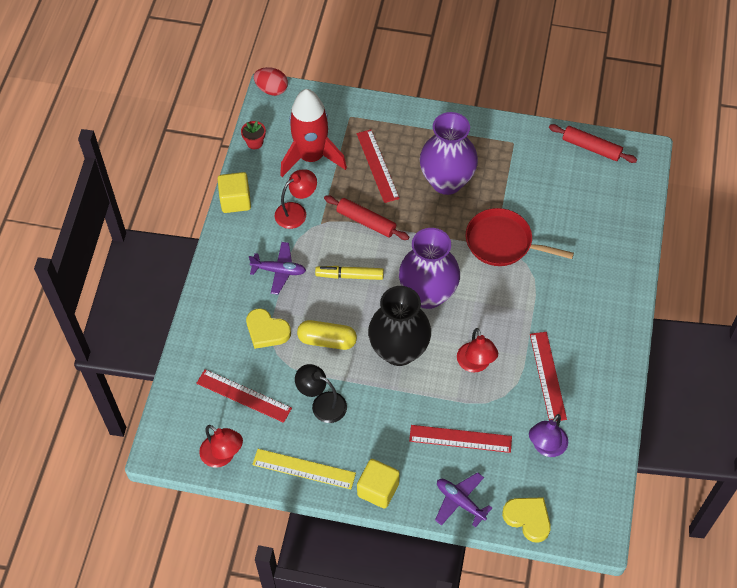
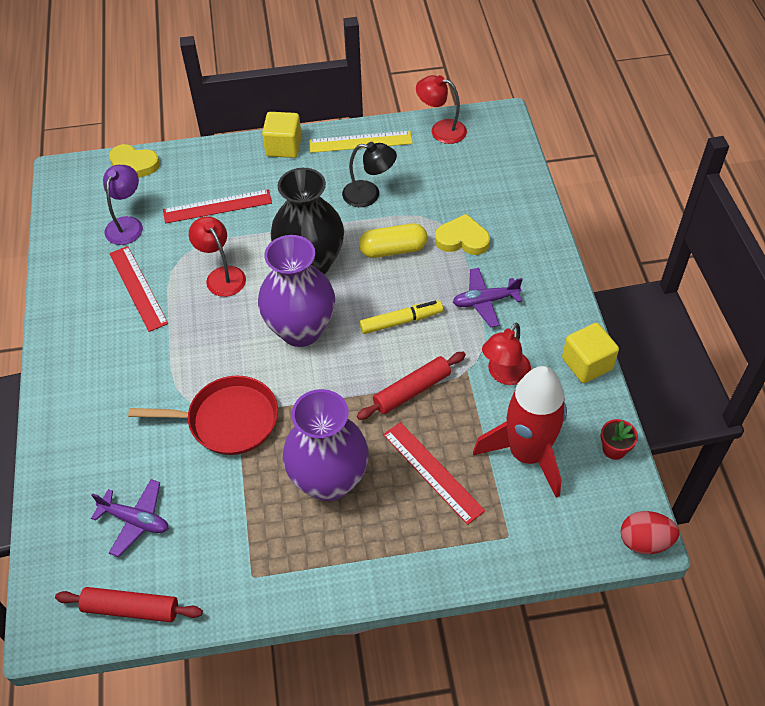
camera: 160 degrees right, 5 degrees down
red ruler [196,369,292,423] -> none
red rolling pin [324,195,409,240] -> red rolling pin turned 45 degrees counterclockwise [357,352,466,420]
purple plane [435,472,492,528] -> purple plane moved to [91,479,168,557]

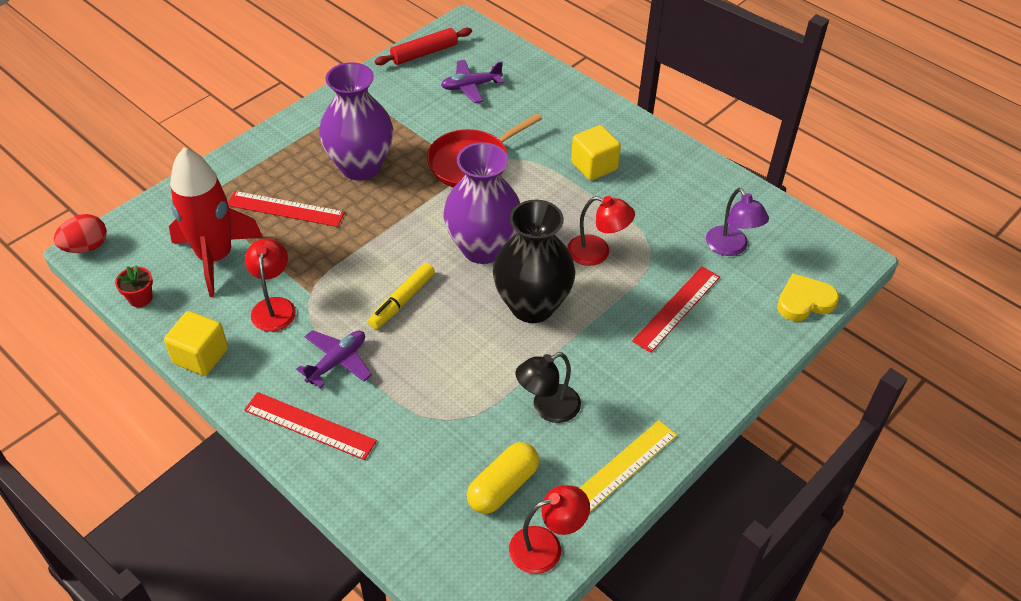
camera: 140 degrees right, 5 degrees down
red ruler [109,246,168,332] -> red ruler moved to [244,392,377,460]
yellow cube [262,112,302,158] -> yellow cube moved to [571,125,621,181]
red rolling pin [357,352,466,420] -> none
yellow capsule [359,223,427,258] -> yellow capsule moved to [467,442,539,514]
yellow heart [435,214,490,255] -> none

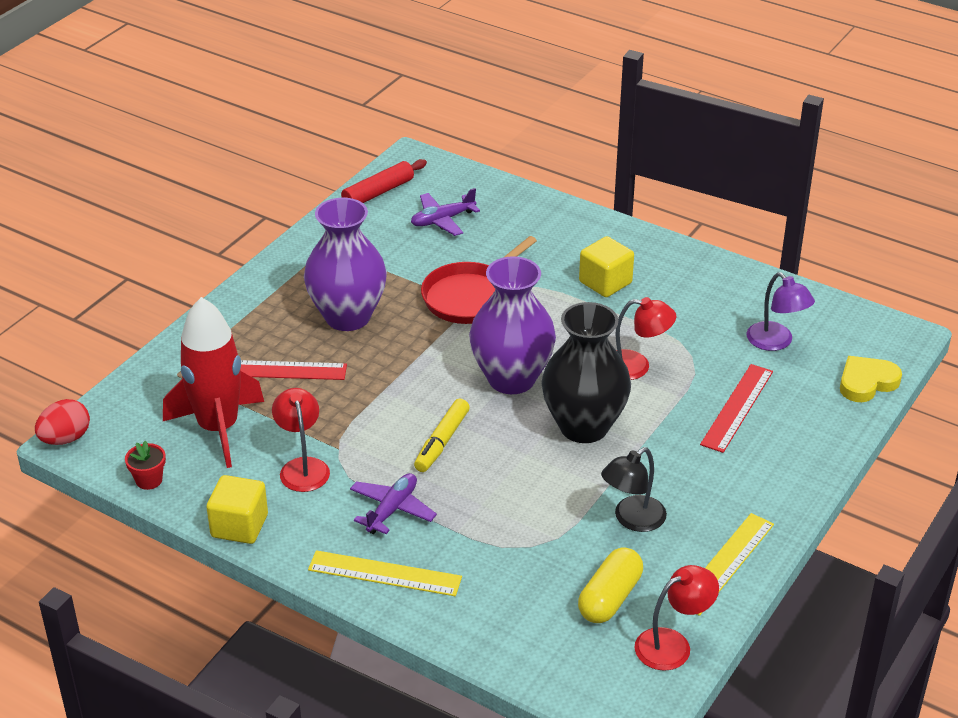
camera: 10 degrees left, 10 degrees down
red ruler [244,392,377,460] -> yellow ruler [308,550,462,596]

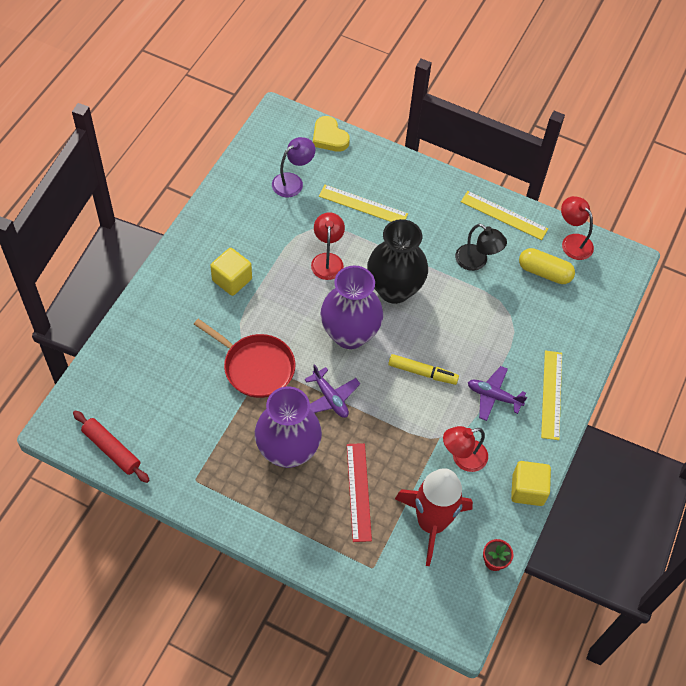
camera: 100 degrees left, 20 degrees up
red egg [35,399,90,445] -> none
purple plane [411,188,480,236] -> purple plane moved to [304,364,360,418]
red ruler [700,364,773,453] -> yellow ruler [319,185,408,222]

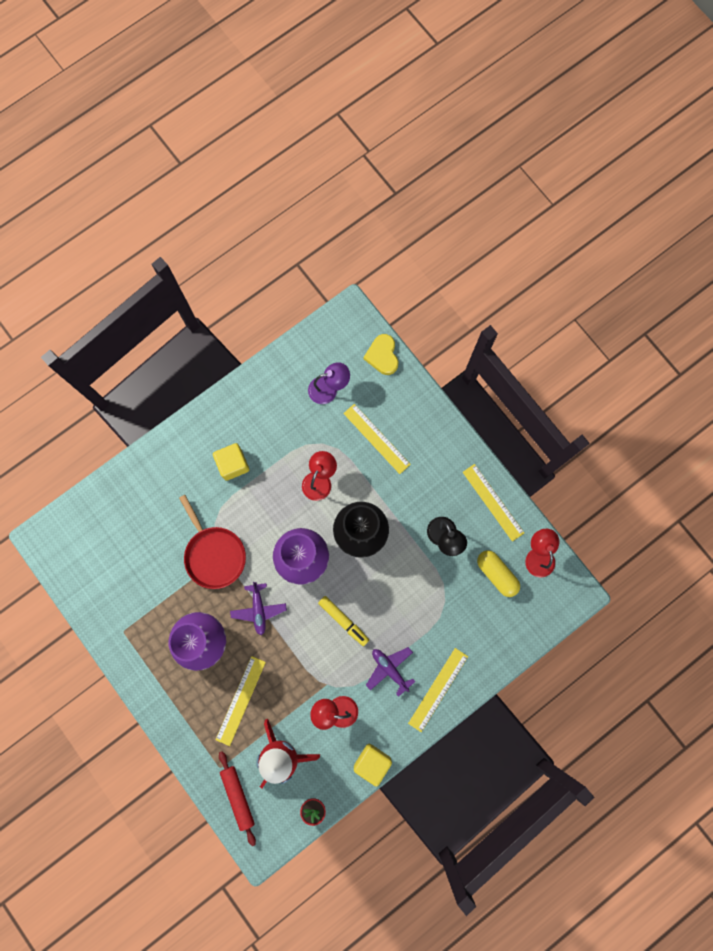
camera: 30 degrees right, 20 degrees up
red rolling pin [73,410,150,483] -> red rolling pin moved to [219,751,256,846]
red ruler [347,443,372,542] -> yellow ruler [215,656,266,746]

